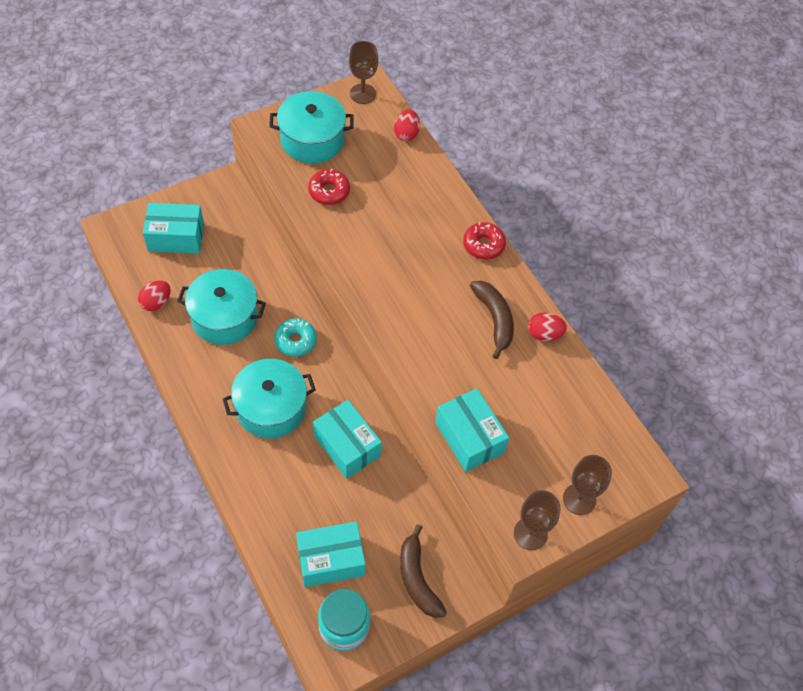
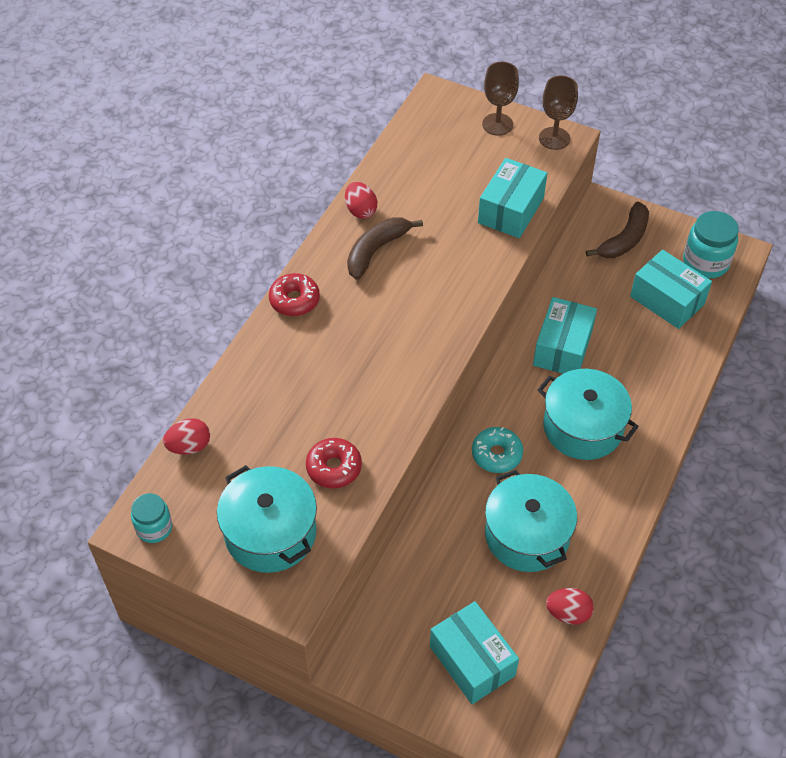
camera: 120 degrees left, 5 degrees down
brown goblet [349,41,378,104] -> turquoise jar [131,493,172,543]

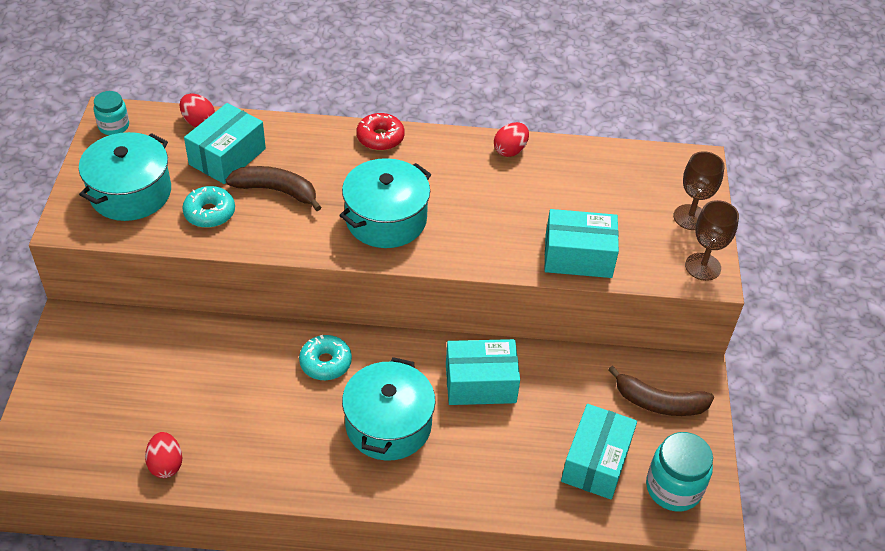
camera: 65 degrees right, 5 degrees down
red donut [306,438,362,488] -> turquoise donut [182,186,235,228]
brown banana [347,217,423,280] -> brown banana moved to [225,166,322,211]
turquoise box [430,601,519,704] -> turquoise box moved to [184,103,266,184]
turquoise pot [485,470,577,572] -> turquoise pot moved to [339,158,431,248]

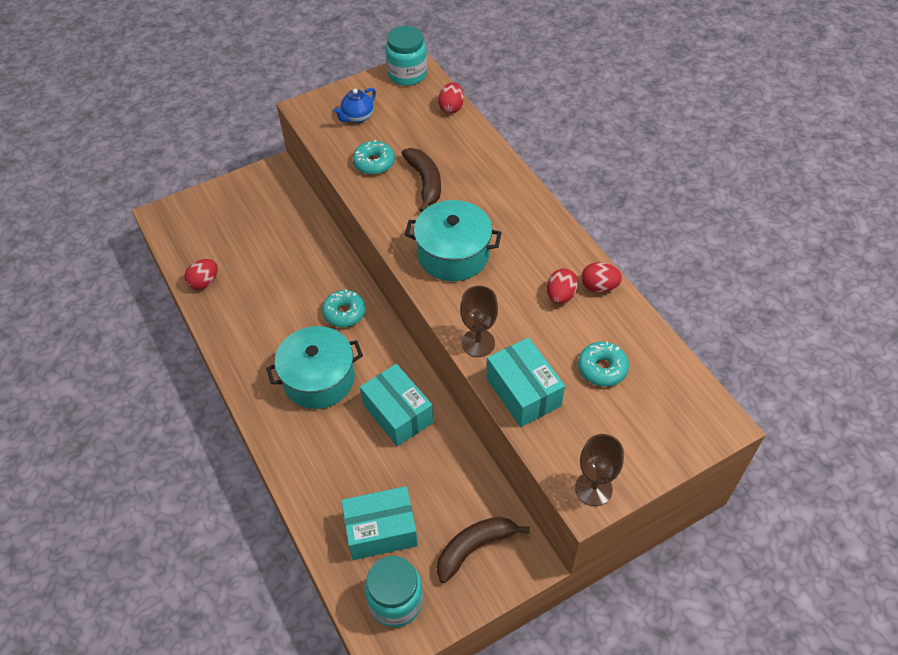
camera: 60 degrees right, 5 degrees up
turquoise pot [79,132,171,221] -> blue teapot [334,88,376,123]
turquoise jar [93,91,129,135] -> turquoise jar [385,26,427,86], size x1.61
turquoise box [184,103,266,184] -> none
red donut [356,113,405,151] -> none
brown banana [608,366,714,416] -> brown banana turned 75 degrees clockwise [437,517,530,583]
brown goblet [673,151,725,230] -> brown goblet moved to [460,286,498,357]
none -> red egg [547,269,578,304]
none -> turquoise donut [578,341,629,386]

